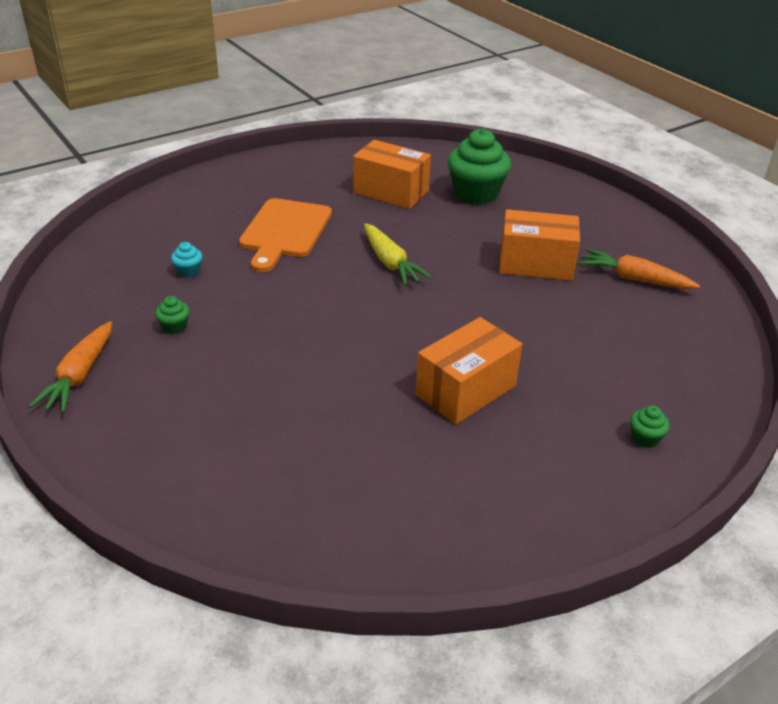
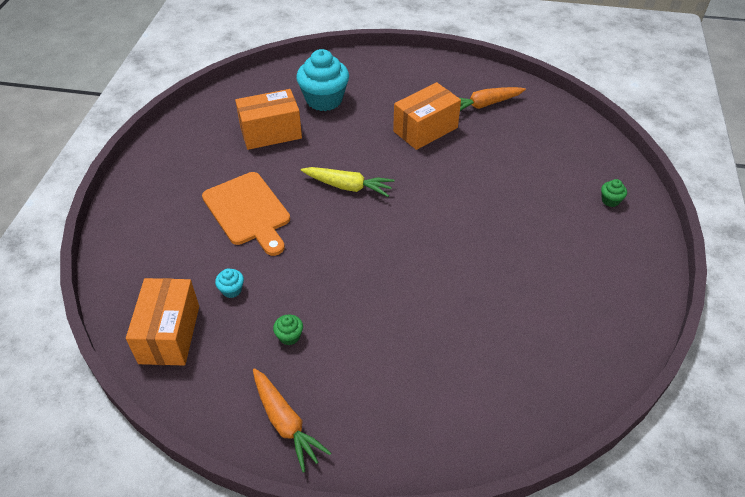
camera: 45 degrees left, 10 degrees up
orange box [416,317,522,424] -> orange box moved to [126,278,199,365]
green cupcake [448,128,511,205] -> turquoise cupcake [296,49,349,111]

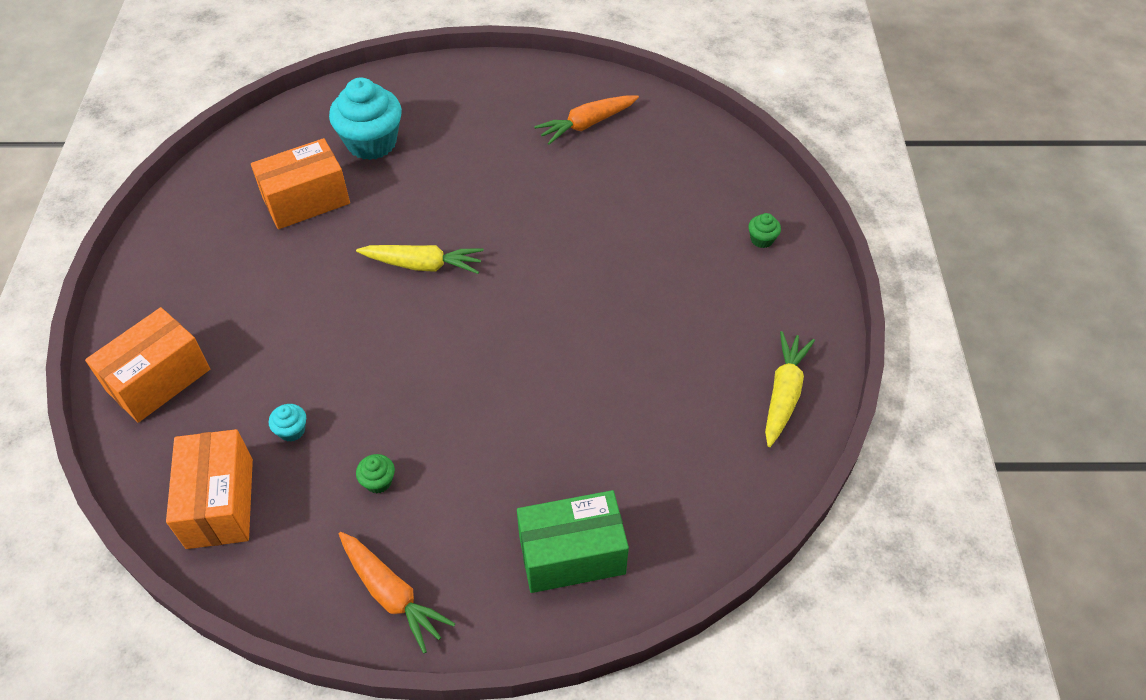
camera: 10 degrees left, 5 degrees up
orange cutting board [202,172,290,256] -> none
orange box [393,82,461,150] -> orange box moved to [85,307,210,423]
none -> green box [517,490,629,593]
none -> yellow carrot [765,331,815,447]

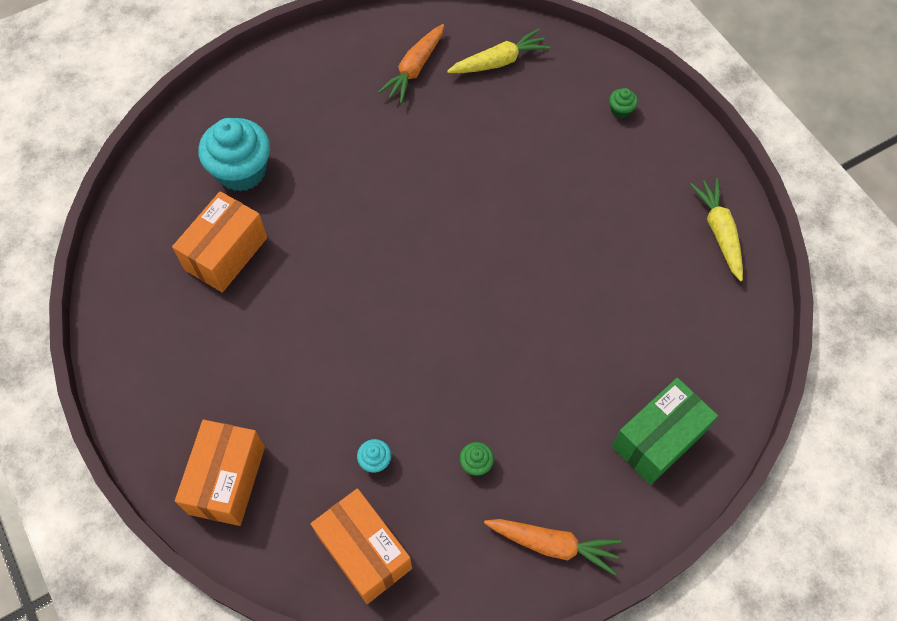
camera: 30 degrees left, 10 degrees up
yellow carrot [356,245,484,274] -> yellow carrot moved to [447,29,550,73]

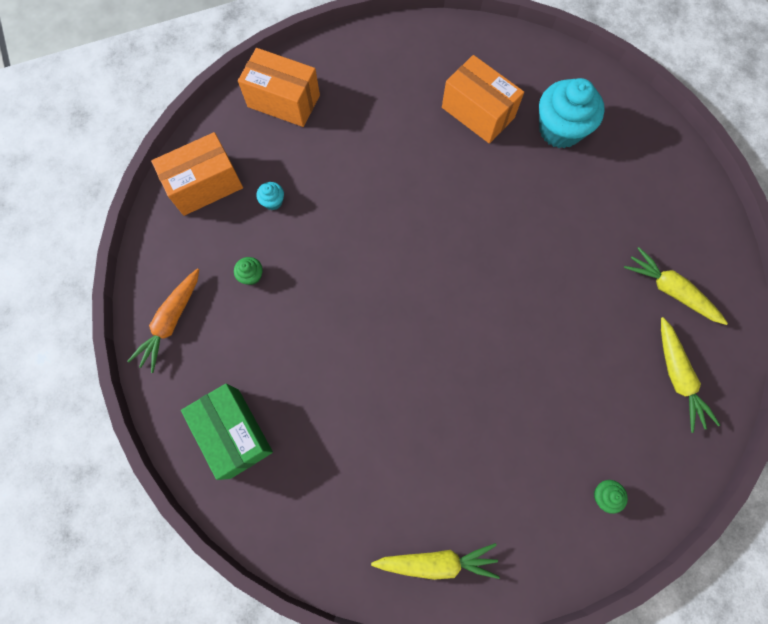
camera: 100 degrees right, 10 degrees up
orange carrot [378,24,444,104] -> yellow carrot [624,247,728,325]

